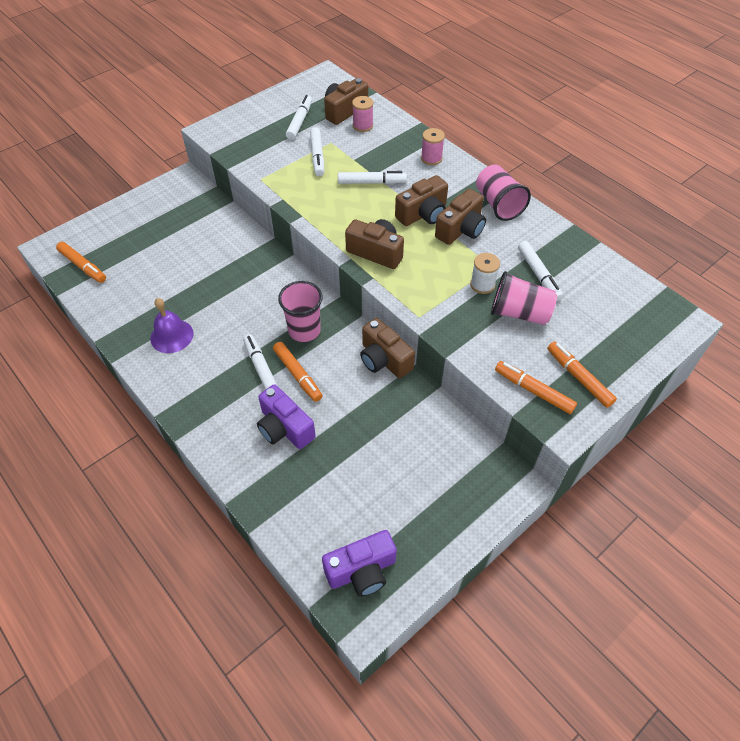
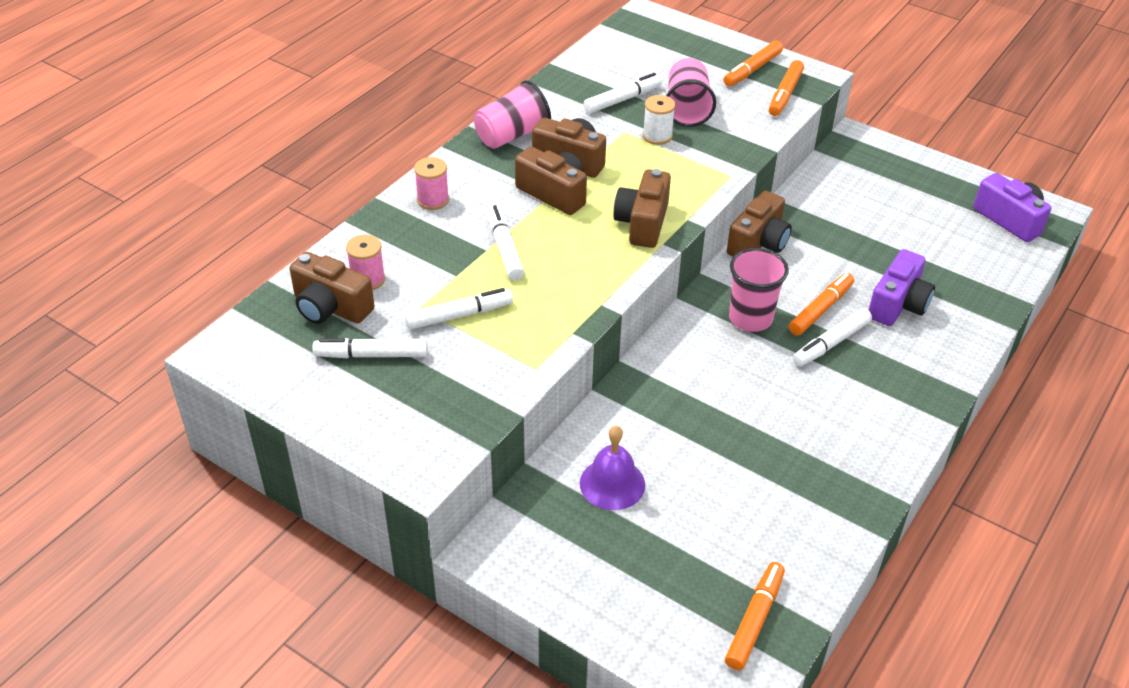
camera: 105 degrees left, 10 degrees down
purple bell [150,298,194,353] -> purple bell moved to [580,426,645,510]

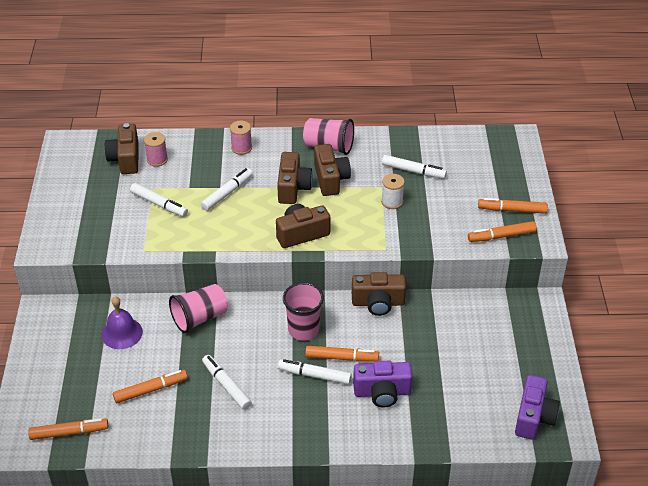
camera: 55 degrees right, 0 degrees up
white marker [312,338,428,358] -> white marker moved to [202,355,252,410]
pink cup [666,58,716,127] -> pink cup moved to [169,284,228,333]
none -> orange marker [113,370,188,403]

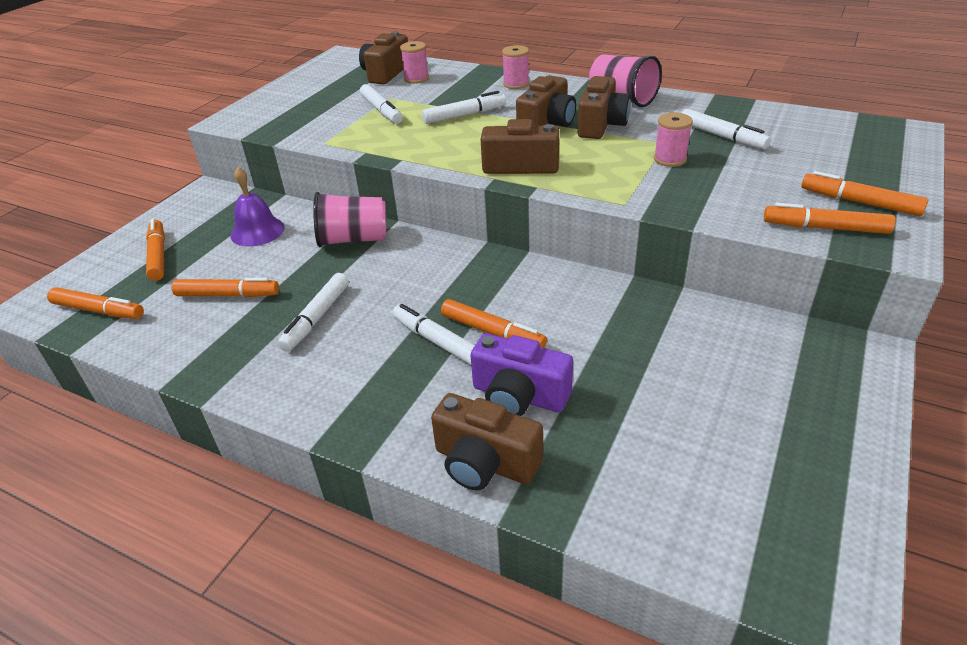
camera: 30 degrees right, 5 degrees down
white marker [202,355,252,410] -> white marker turned 150 degrees counterclockwise [278,273,349,352]
pink cup [283,282,324,341] -> none
brown camera [352,272,406,316] -> brown camera moved to [431,393,543,490]
white spool [381,174,405,209] -> pink spool [654,113,693,167]
purple camera [515,375,560,440] -> none
none -> orange marker [146,219,165,281]

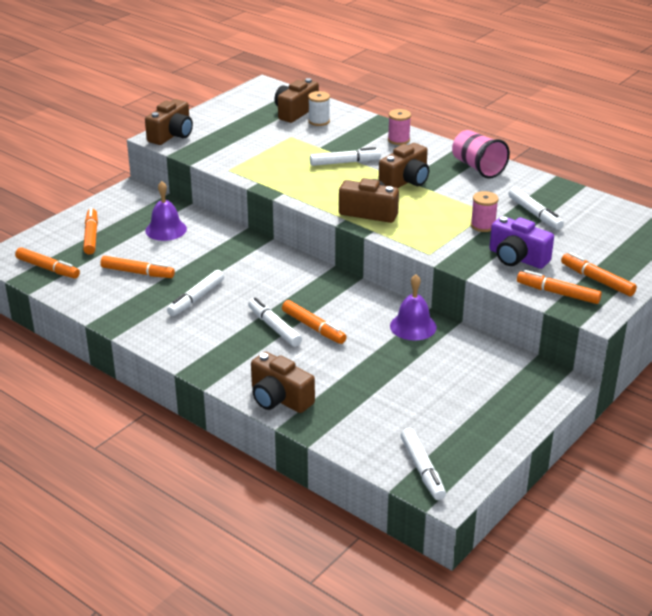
camera: 10 degrees right, 5 degrees down
pink cup [313,192,387,247] -> none
white marker [360,84,403,124] -> white marker moved to [401,428,446,500]
pink spool [400,41,429,84] -> white spool [308,91,330,126]
purple camera [471,333,573,416] -> purple camera moved to [489,216,554,269]
brown camera [578,76,631,139] -> brown camera moved to [145,99,193,145]
none -> purple bell [390,274,437,341]

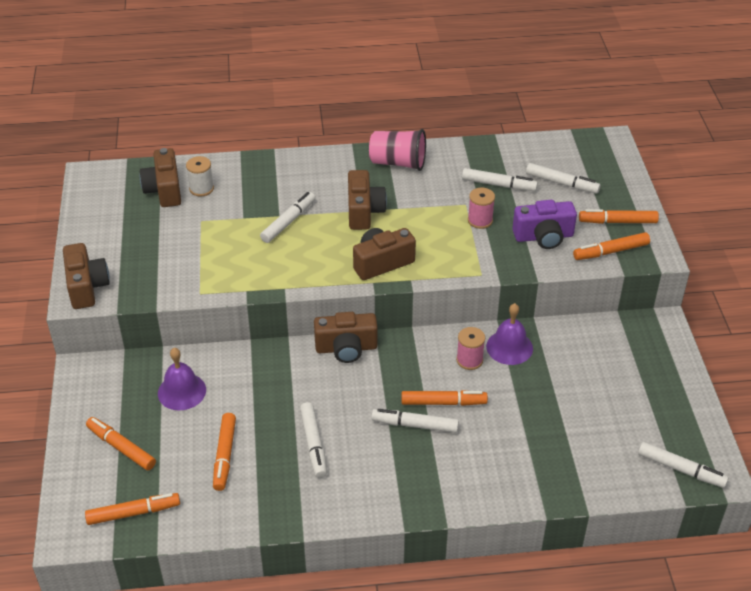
camera: 45 degrees left, 10 degrees up
orange marker [100,256,175,278] -> orange marker turned 120 degrees clockwise [213,413,236,491]
brown camera [251,352,315,413] -> brown camera moved to [314,312,378,363]
pink spool [388,109,411,145] -> pink spool moved to [456,327,485,370]
none -> white marker [526,163,601,194]

